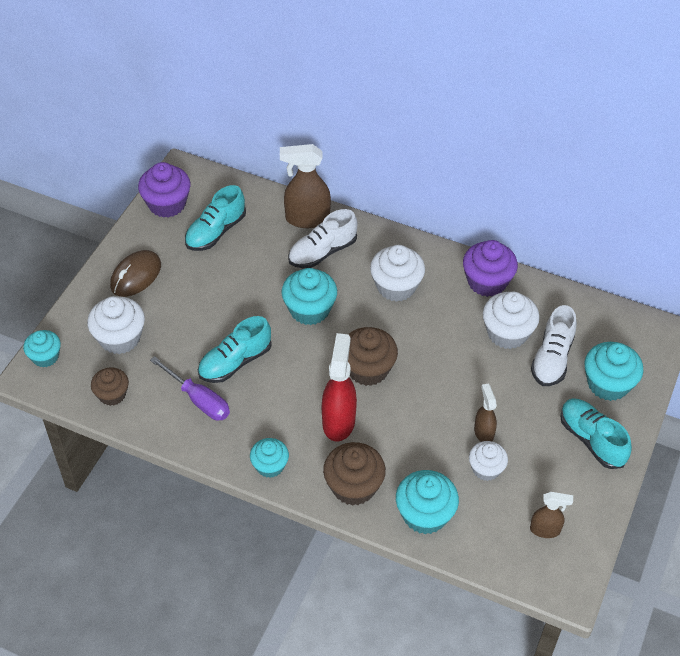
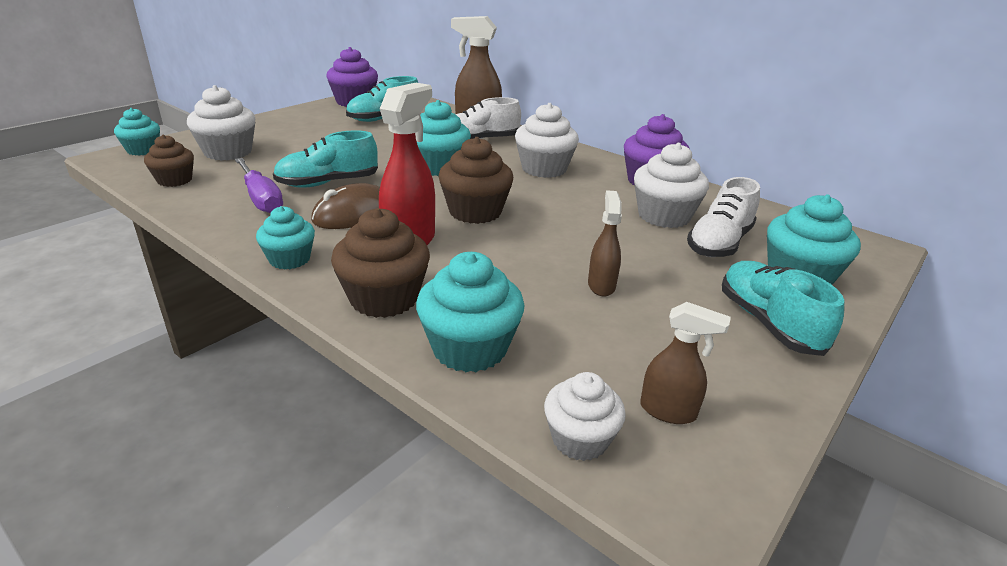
camera: 15 degrees right, 20 degrees down
brown mouse [110,250,161,297] -> brown mouse moved to [311,183,380,229]
white cupcake [469,441,508,481] -> white cupcake moved to [544,372,626,461]

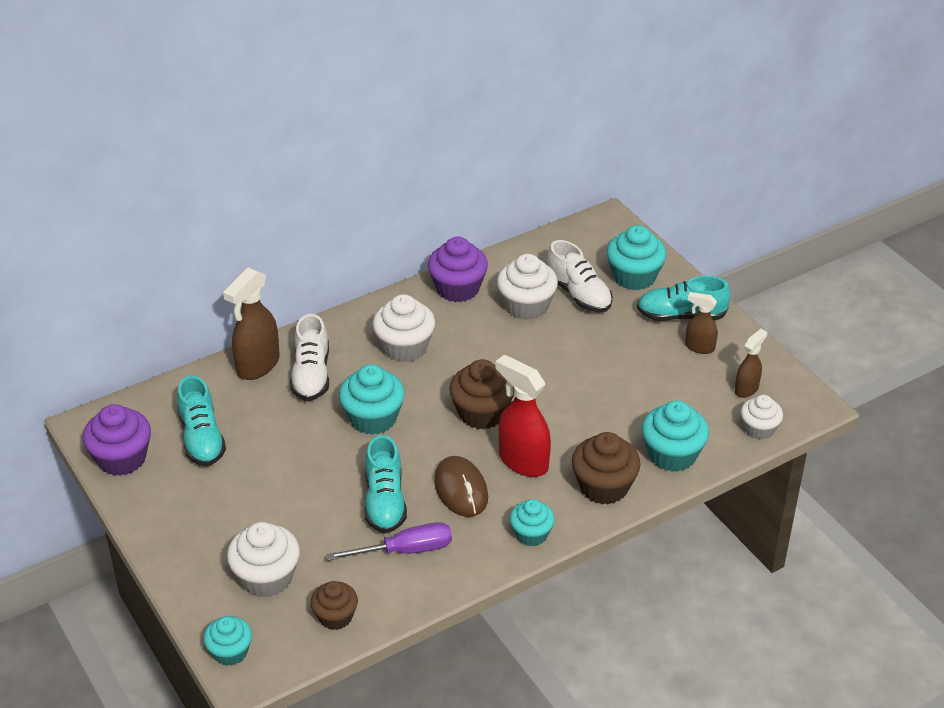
camera: 70 degrees left, 10 degrees up
brown spray bottle [588,190,622,296] -> brown spray bottle moved to [685,292,718,354]

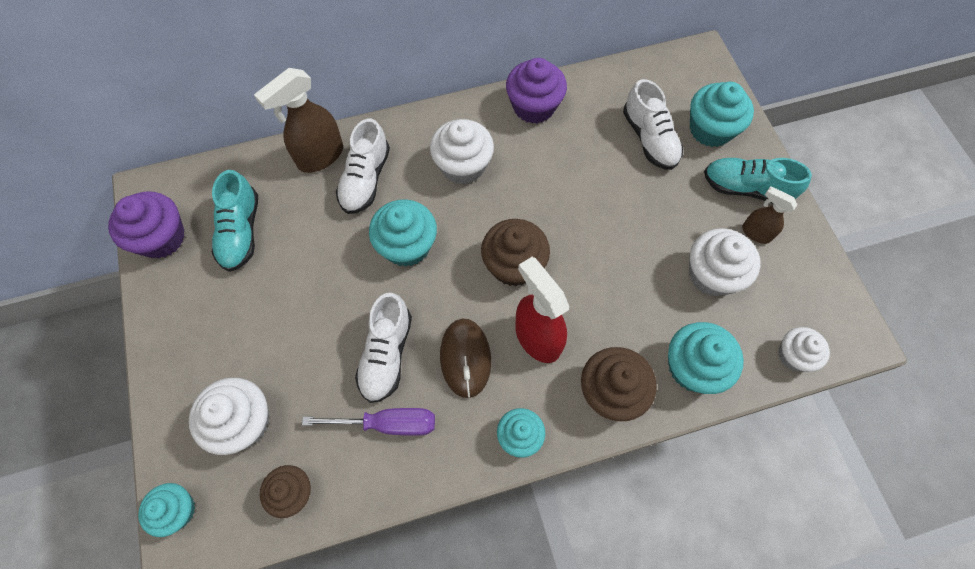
camera: 15 degrees right, 25 degrees up
turquoise shoe [365,435,407,534] -> white shoe [355,293,412,403]
white cupcake [497,254,558,320] -> white cupcake moved to [689,228,761,296]
brown spray bottle [735,329,767,398] -> none

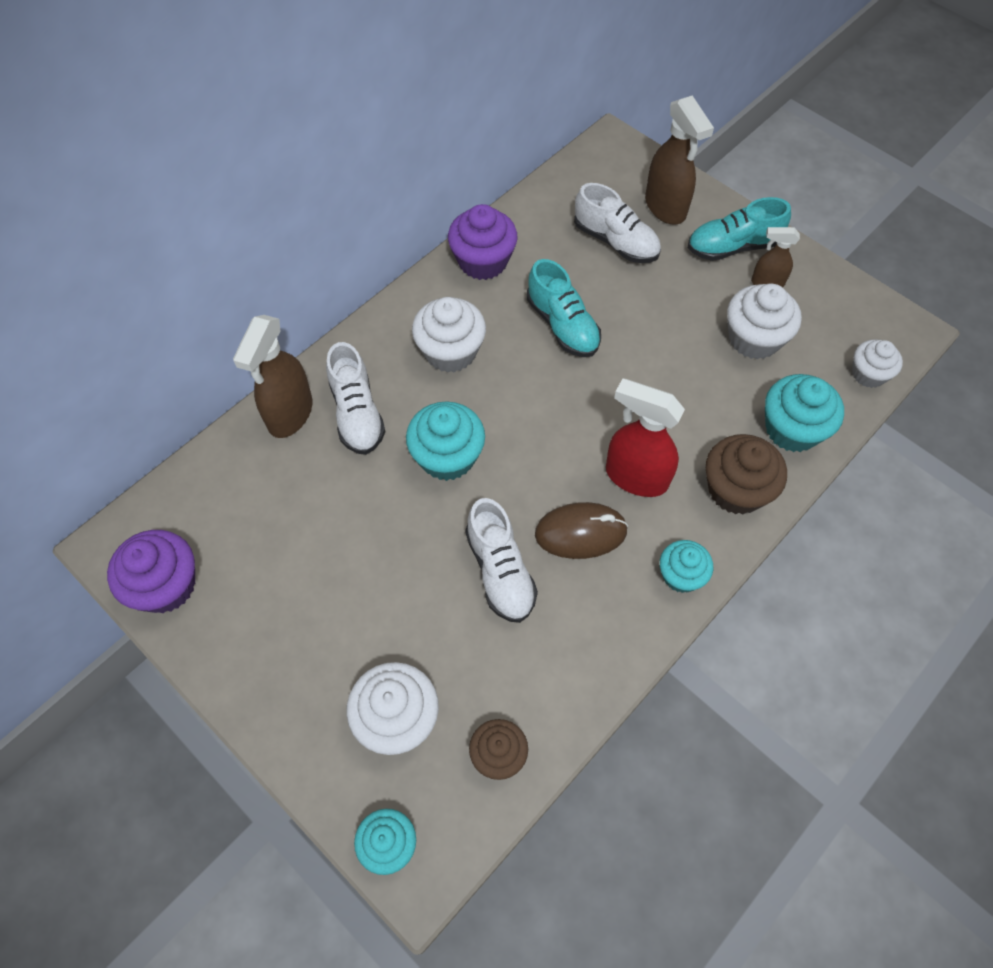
camera: 30 degrees left, 5 degrees down
turquoise shoe [212,170,258,272] -> turquoise shoe moved to [527,259,601,357]
purple screwdriver [302,408,435,436] -> none
brown mouse [440,318,491,398] -> brown mouse turned 60 degrees counterclockwise [535,502,628,559]
brown cupcake [481,219,550,286] -> none
turquoise cupcake [690,82,754,147] -> brown spray bottle [645,96,714,224]

